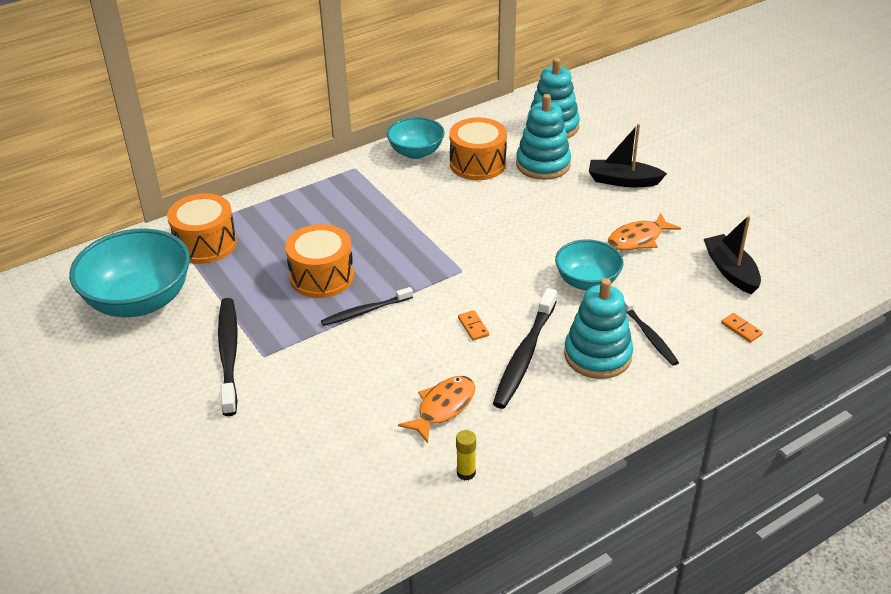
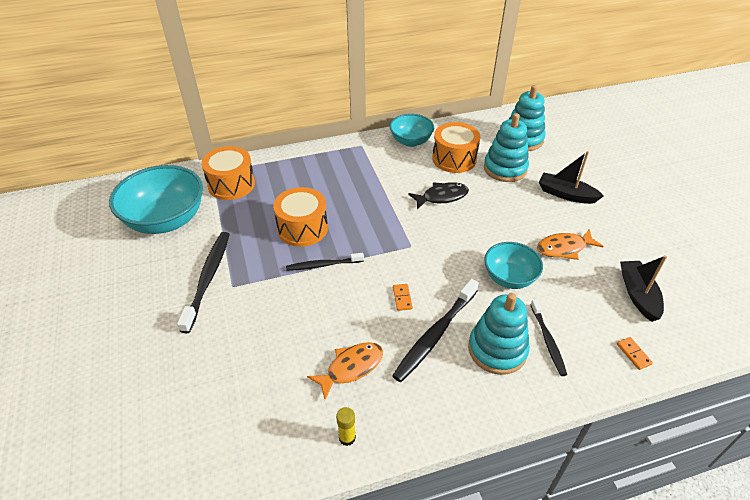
camera: 15 degrees right, 5 degrees up
none -> black fish [408,182,469,210]

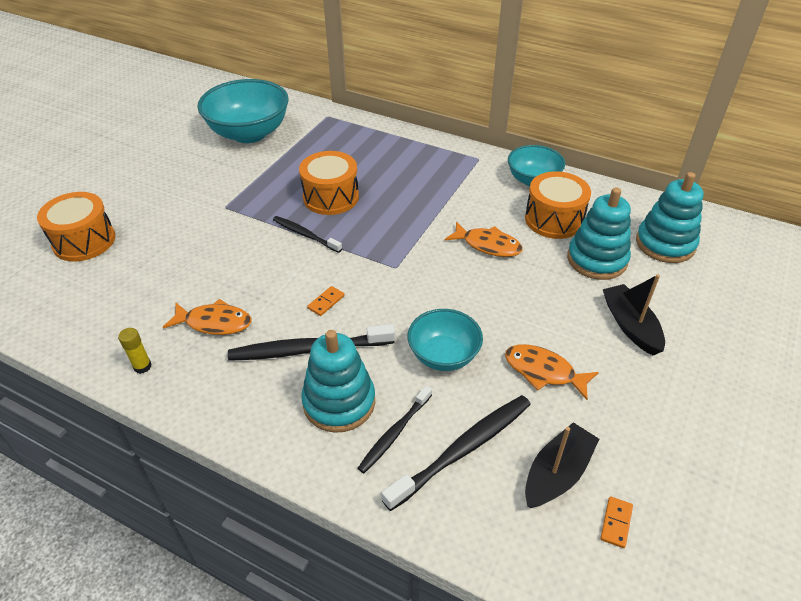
camera: 45 degrees right, 0 degrees up
black toothbrush [177,232,230,333] -> black toothbrush moved to [382,395,531,511]
orange drum [201,146,255,200] -> orange drum moved to [37,192,115,262]
black fish [408,182,469,210] -> orange fish [445,221,523,257]
orange domino [617,337,653,370] -> orange domino moved to [600,497,633,548]

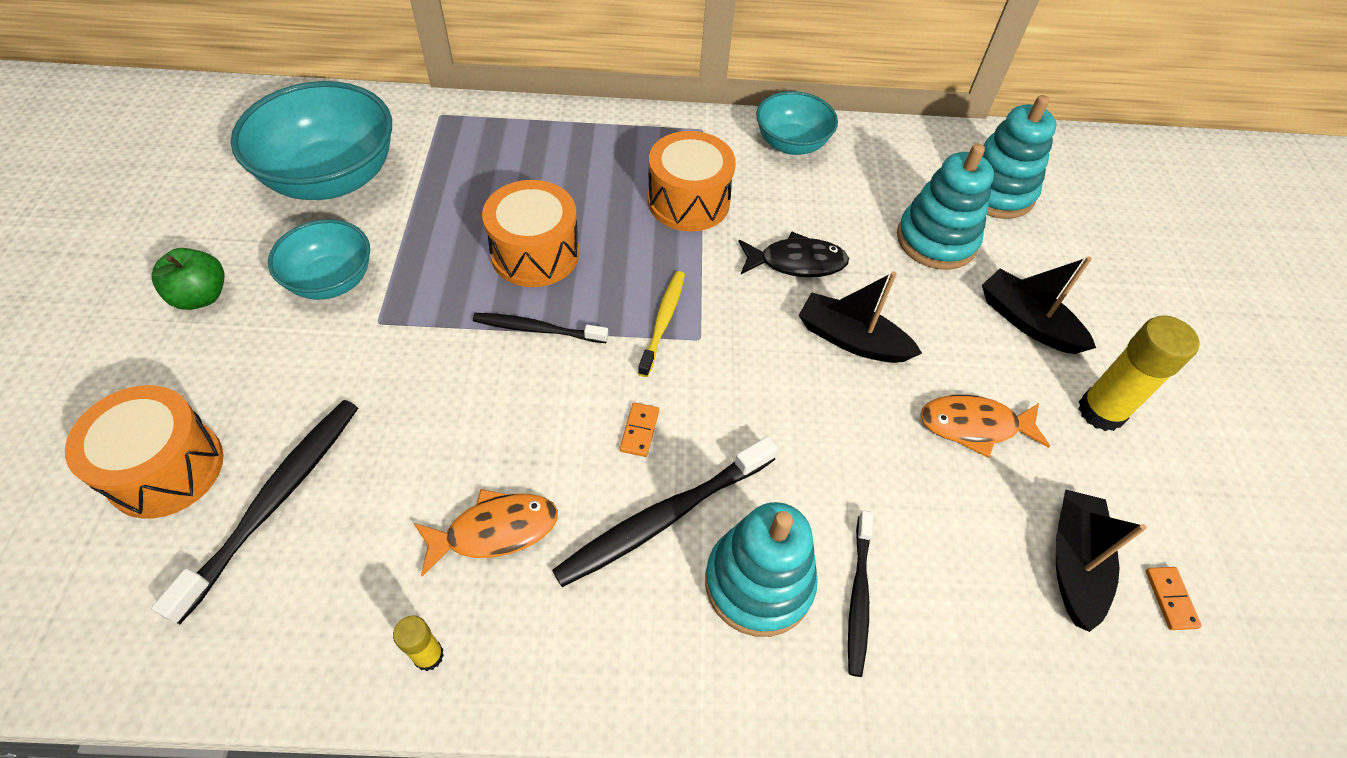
camera: 30 degrees left, 10 degrees up
black toothbrush [382,395,531,511] -> black toothbrush moved to [151,400,358,624]
turquoise bowl [408,309,483,371] -> turquoise bowl moved to [268,219,370,300]
orange fish [445,221,523,257] -> black fish [738,231,849,277]
orange drum [525,171,591,239] -> orange drum moved to [648,131,736,231]
none -> green apple [151,248,224,310]
none -> yellow toothbrush [638,271,685,377]
none -> black boat [798,272,922,363]
none -> yellow glue stick [1078,315,1199,431]

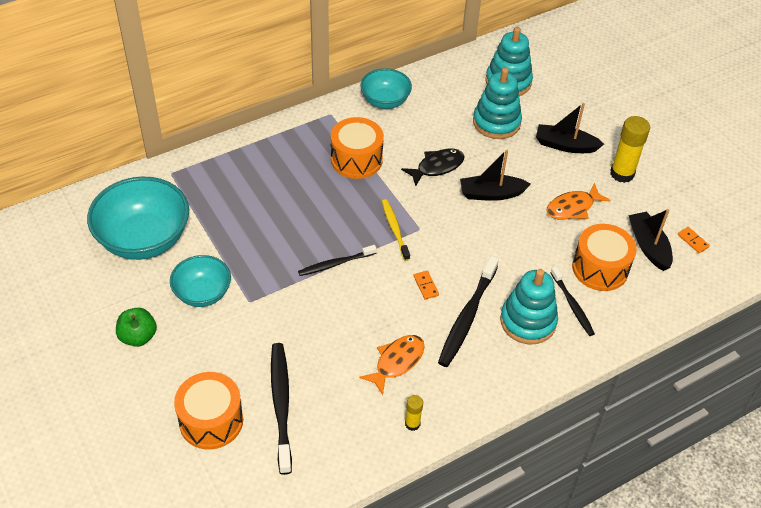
camera: 30 degrees left, 5 degrees down
orange drum [482,180,579,287] -> orange drum moved to [572,224,637,291]

